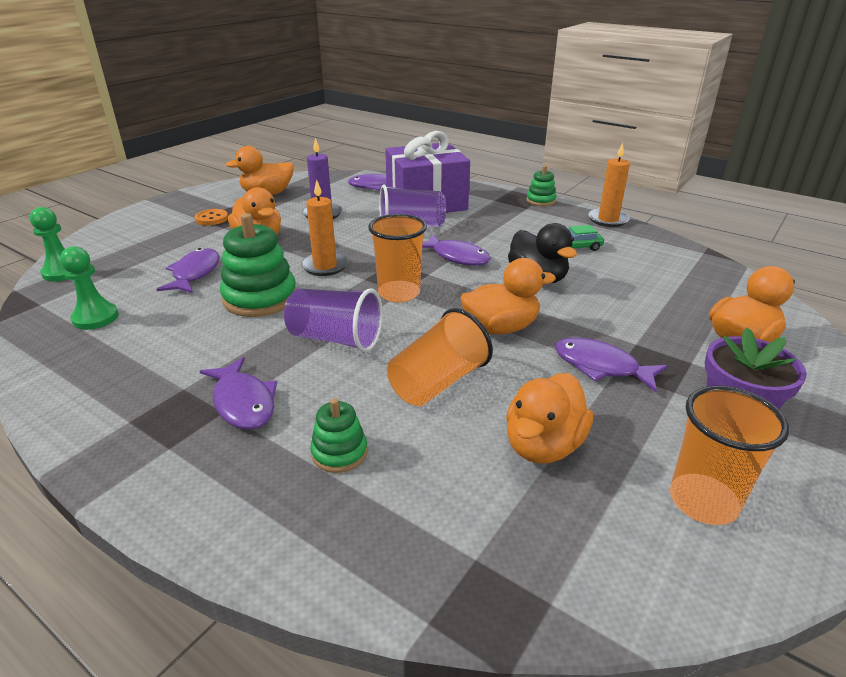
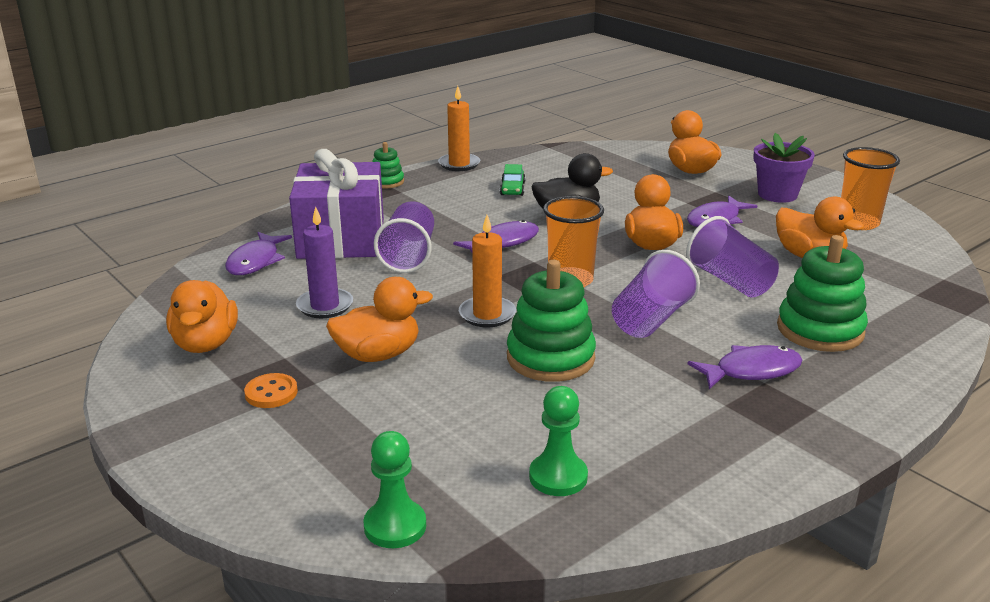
camera: 75 degrees left, 5 degrees down
purple fish [156,248,220,293] -> none
green stacking toy [310,398,368,473] -> green stacking toy [777,235,868,352], size x1.84
orange cup [387,308,493,406] -> purple cup [686,216,779,298]

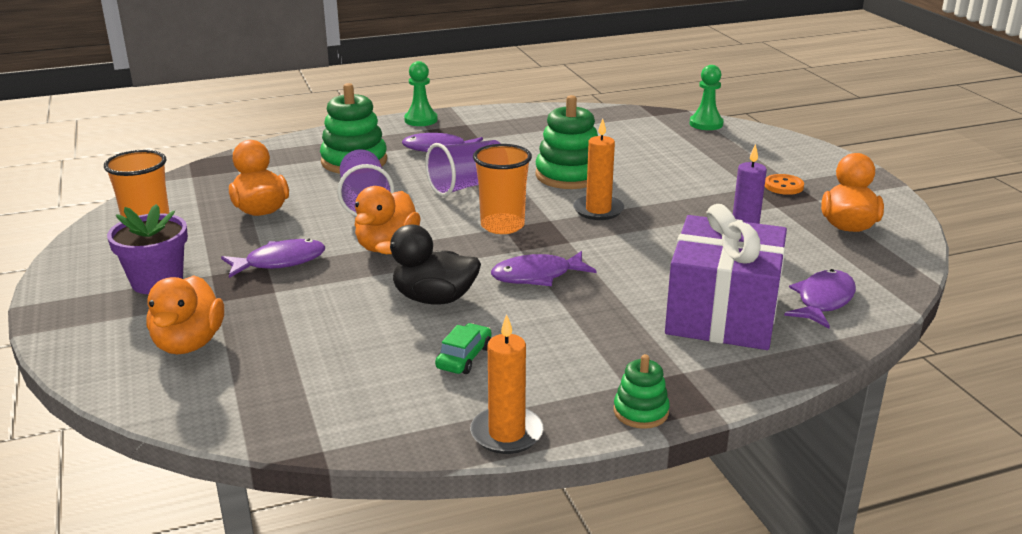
camera: 160 degrees left, 0 degrees up
orange duck [326,277,433,362] -> none
purple cup [374,201,434,273] -> none
green pawn [529,386,588,496] -> green pawn moved to [404,61,438,126]

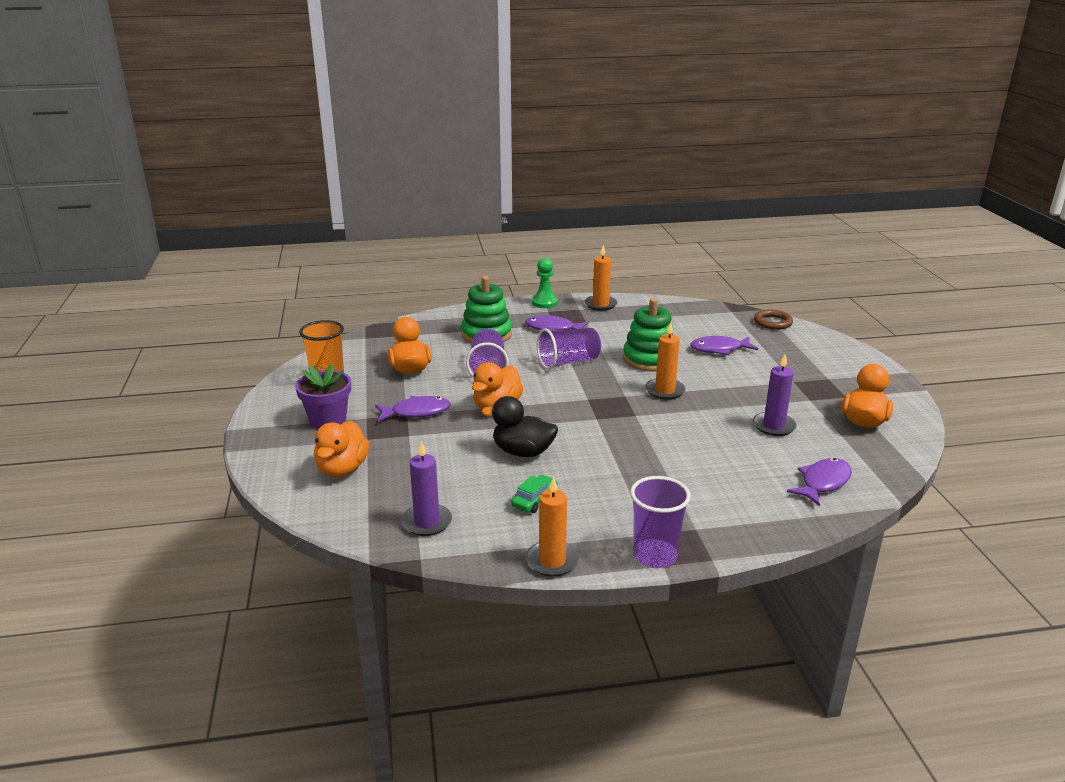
camera: 10 degrees right, 0 degrees up
orange cup [473,144,532,234] -> none
purple fish [491,251,596,286] -> purple fish moved to [690,336,758,355]
green stacking toy [614,354,670,429] -> purple cup [630,476,691,568]
purple gift [665,204,787,350] -> none
green pawn [689,65,724,130] -> brown ring [754,309,793,330]
orange button [765,174,804,195] -> none
none -> purple candle [401,441,452,536]
none -> orange candle [584,245,618,311]

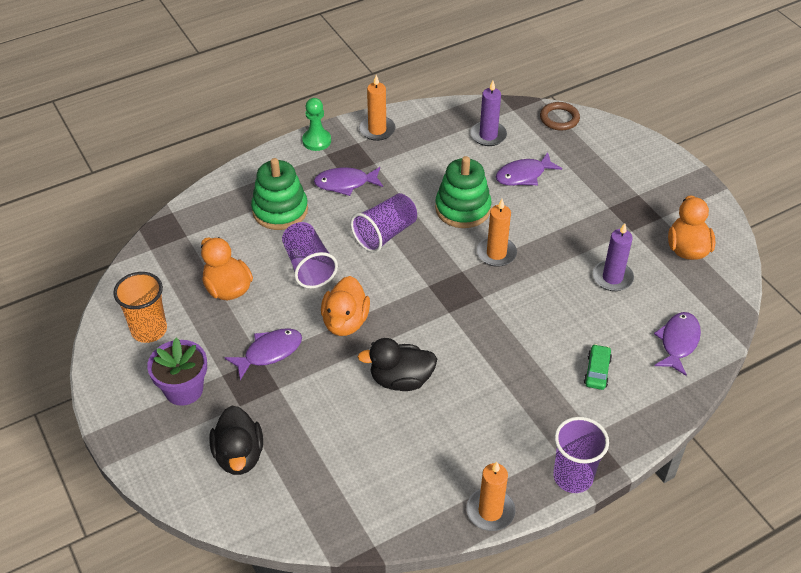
camera: 20 degrees left, 20 degrees up
orange duck [314,420,369,477] -> black duck [210,406,263,475]
purple candle [401,441,452,536] -> purple candle moved to [470,81,507,146]
green car [511,475,558,513] -> green car moved to [584,344,612,390]

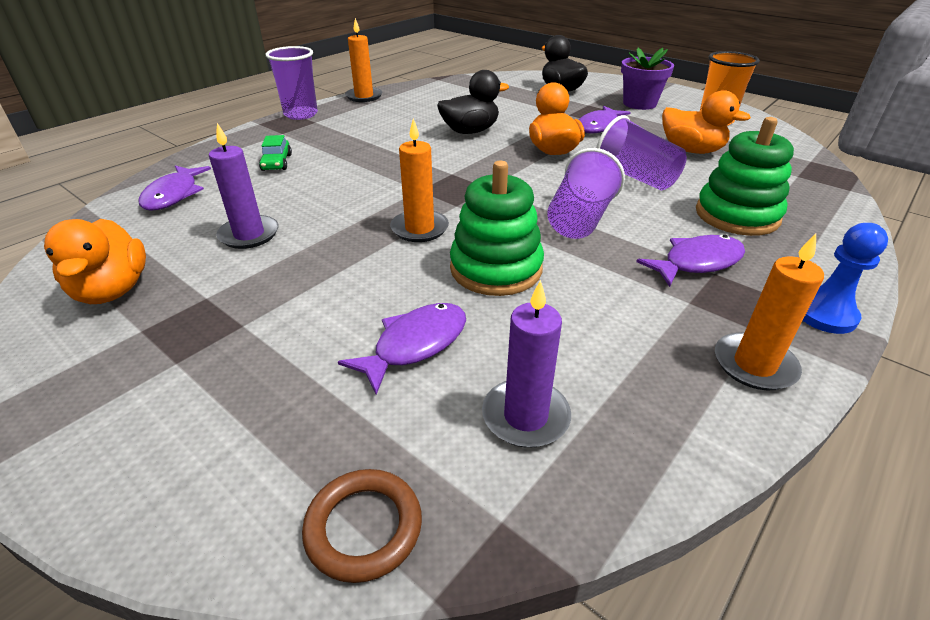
camera: 160 degrees right, 10 degrees down
green pawn [302,98,331,151] -> blue pawn [803,223,888,334]

